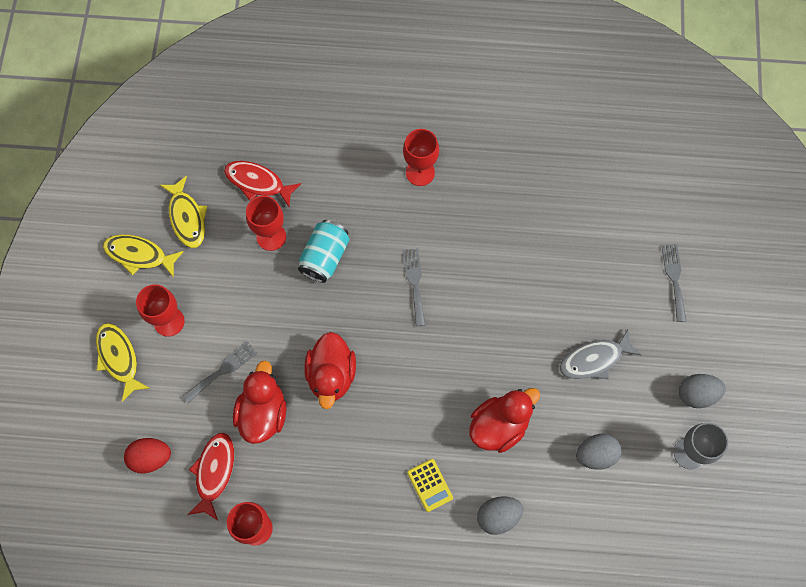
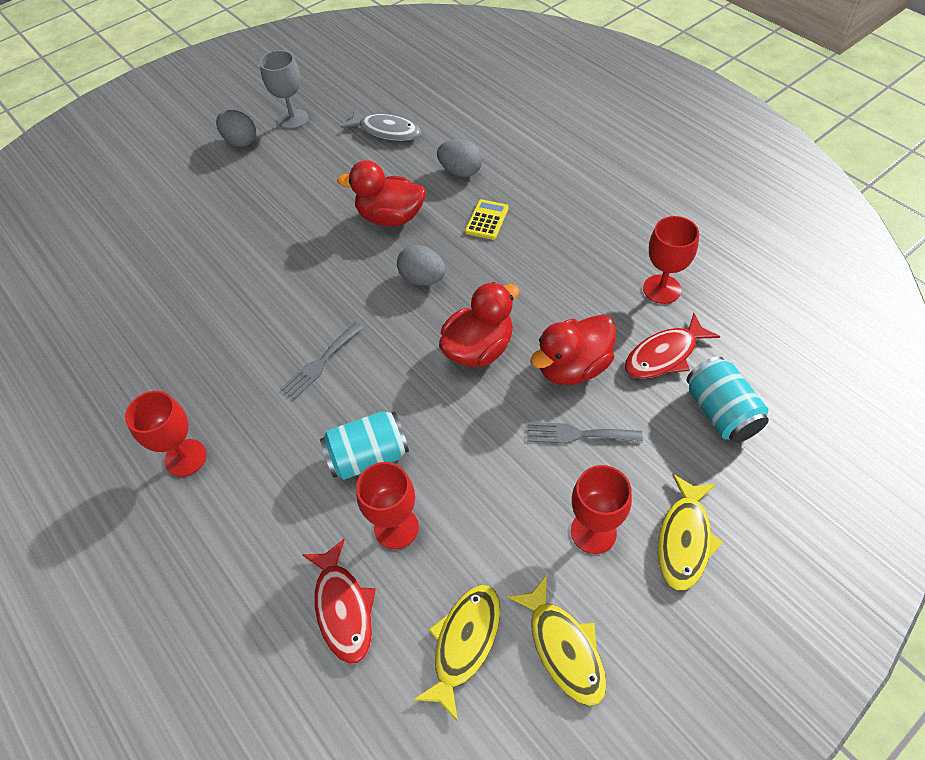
camera: 130 degrees left, 15 degrees down
red egg [124,438,171,474] -> turquoise can [687,356,769,443]
grey fish [560,330,641,379] -> grey fish moved to [341,109,421,141]
grey egg [576,434,622,470] -> grey egg moved to [397,245,446,286]
grey fork [662,244,686,322] -> none

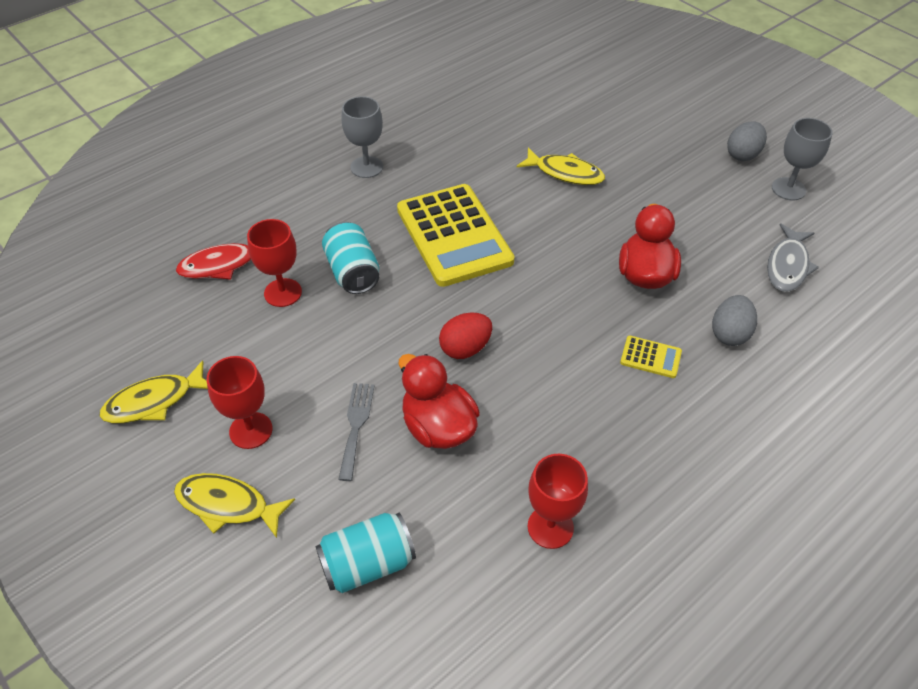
camera: 85 degrees right, 5 degrees down
red goblet [125,391,207,477] -> grey goblet [341,96,383,178]
grey fork [280,322,363,400] -> yellow calculator [397,184,515,287]
grey egg [397,245,446,286] -> none
yellow fish [413,585,500,721] -> yellow fish moved to [517,148,605,185]
red duck [439,282,520,367] -> red egg [439,313,492,359]
red fish [625,313,721,379] -> none

